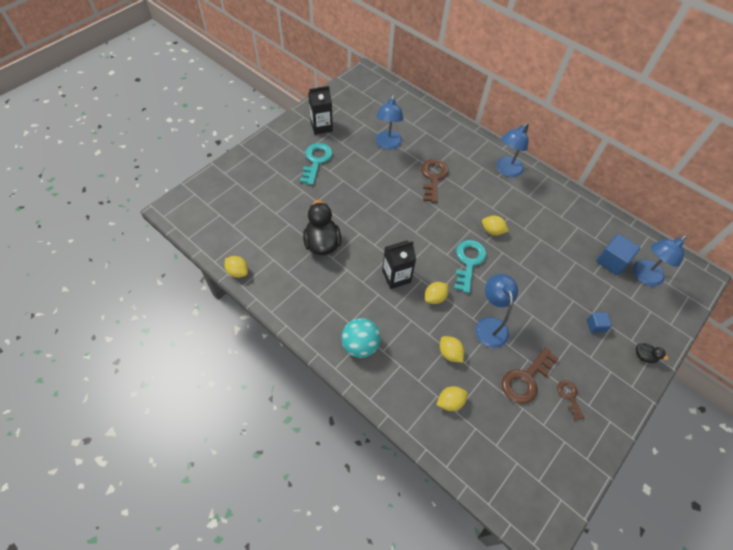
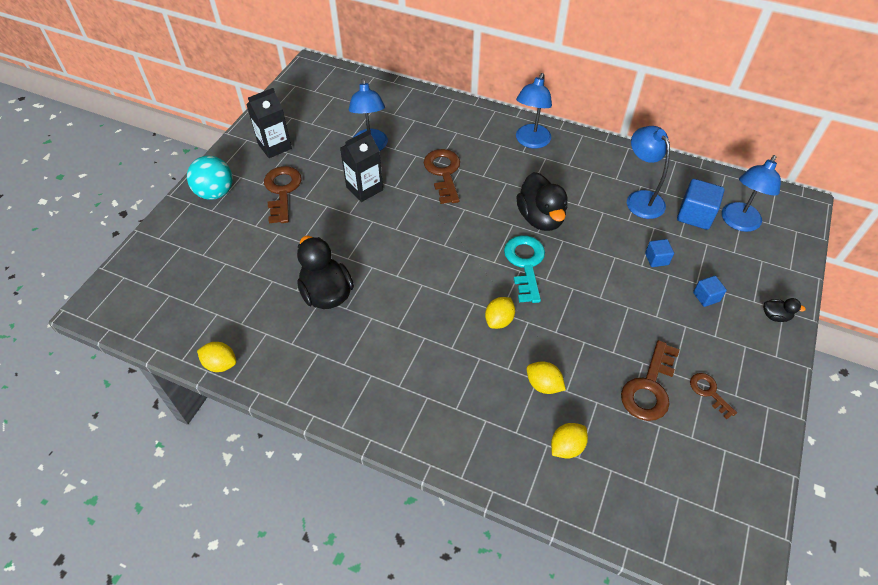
camera: 15 degrees left, 5 degrees down
turquoise key [300,143,333,185] -> brown key [264,166,302,223]
turquoise ball [341,318,381,358] -> turquoise ball moved to [187,156,233,200]
black carton [382,241,416,289] -> black carton moved to [340,129,383,202]
blue lamp [476,274,518,348] -> blue lamp moved to [627,126,670,219]
yellow lemon [482,215,509,235] -> black duck [516,172,567,231]
none -> blue cube [645,239,674,267]

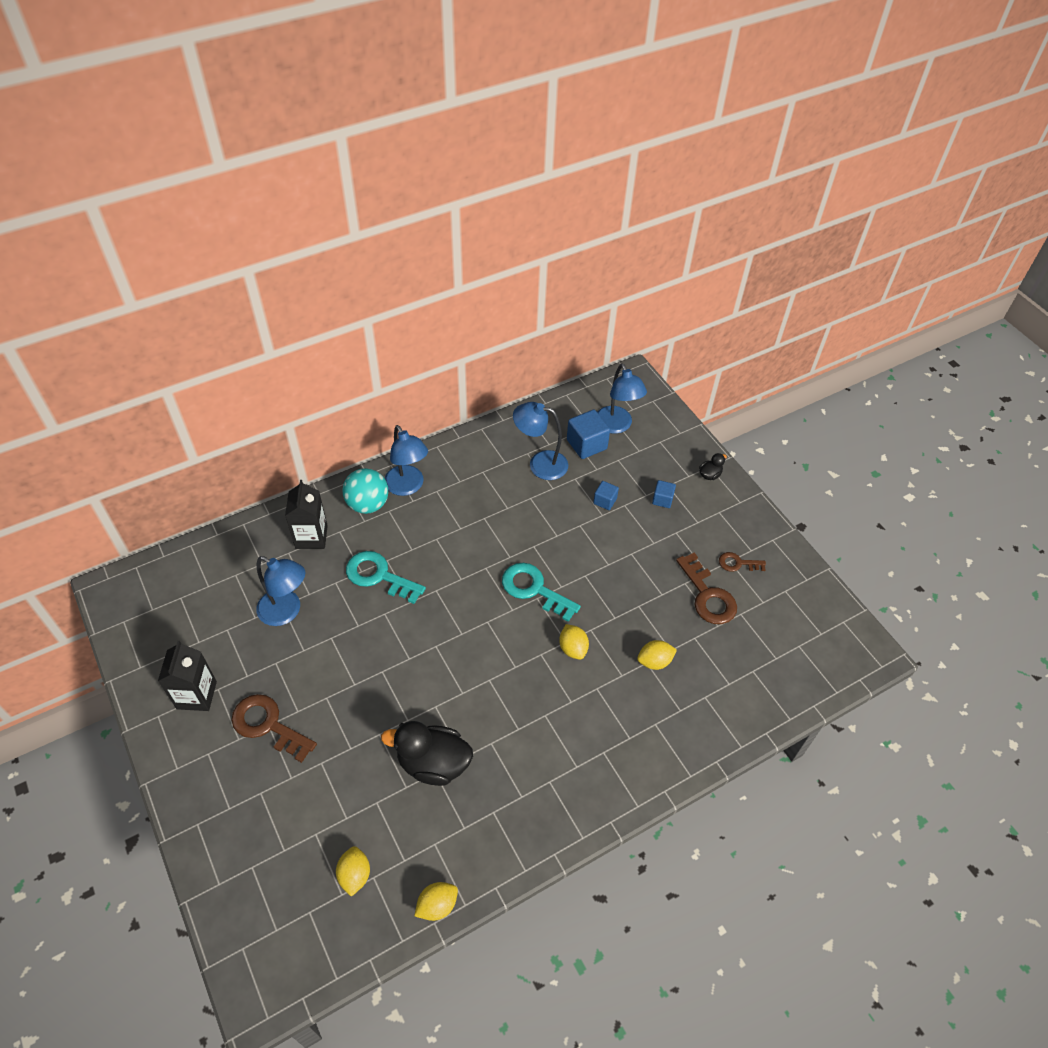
camera: 55 degrees left, 0 degrees up
turquoise ball [187,156,233,200] -> turquoise ball moved to [342,468,388,514]
black carton [340,129,383,202] -> black carton moved to [285,480,328,549]
brown key [424,149,460,204] -> turquoise key [346,551,426,604]
black duck [516,172,567,231] -> none
yellow lemon [551,423,588,459] -> yellow lemon moved to [336,846,370,897]

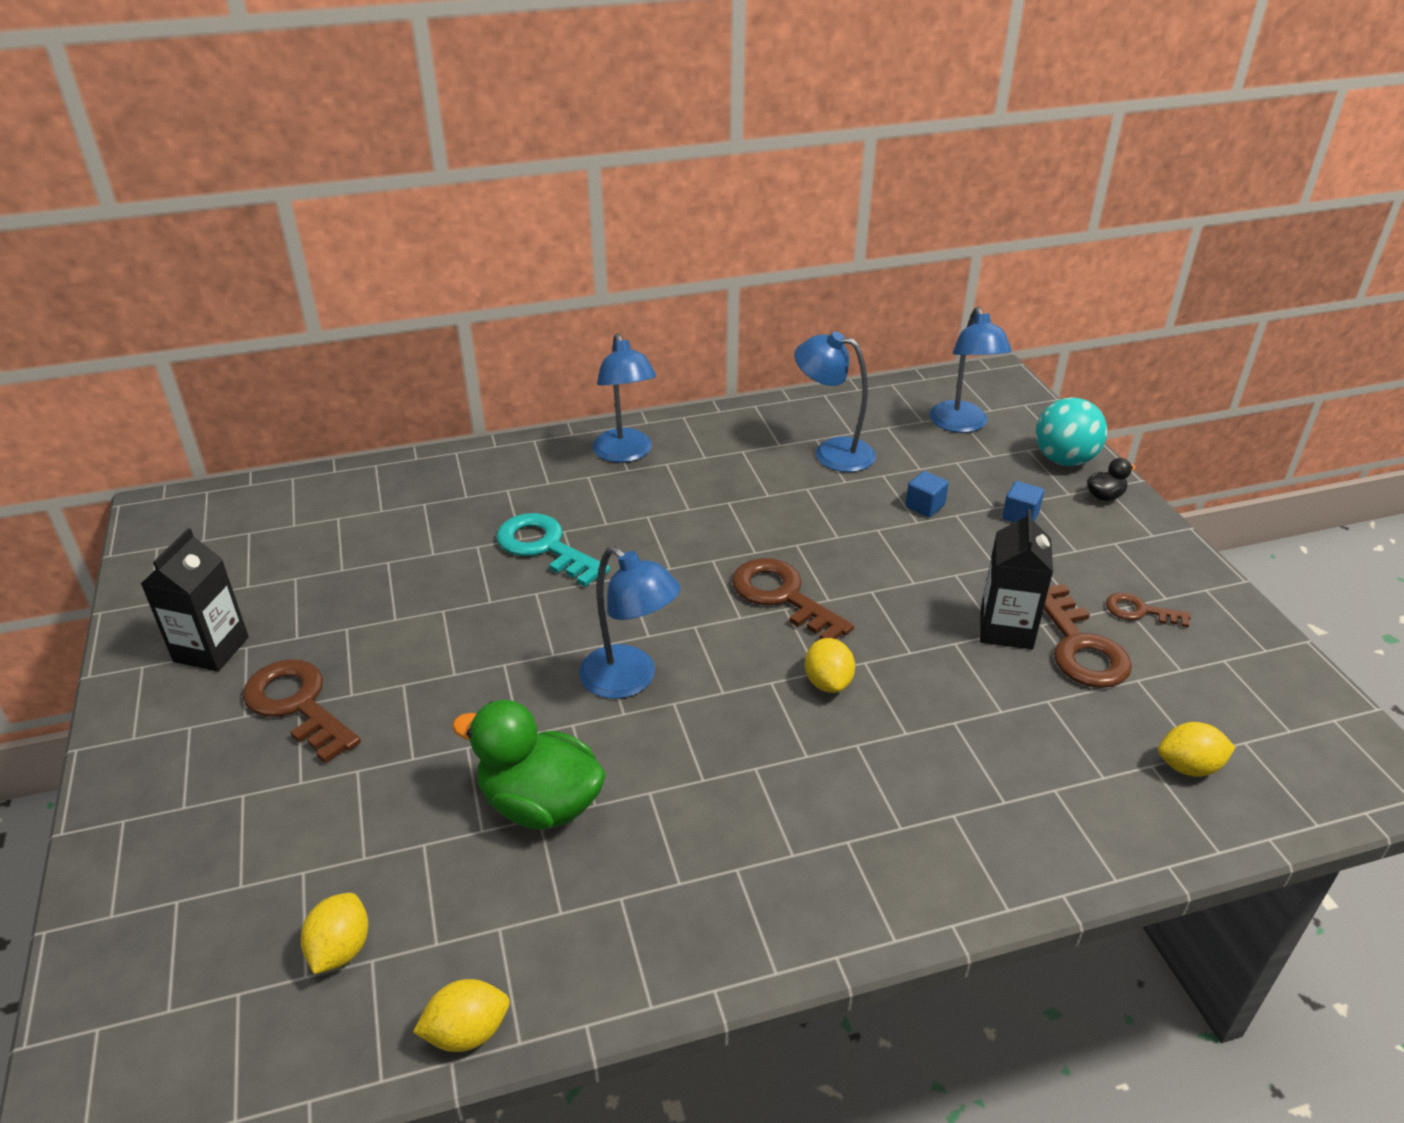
camera: 15 degrees right, 15 degrees down
blue lamp [256,556,305,626] -> blue lamp moved to [579,546,681,699]
black carton [285,480,328,549] -> black carton moved to [980,509,1053,650]
turquoise ball [342,468,388,514] -> turquoise ball moved to [1036,397,1107,466]
black duck [381,721,473,786] -> green duck [452,700,606,829]
turquoise key [502,563,581,622] -> brown key [732,558,854,640]
blue cube [567,410,610,459] -> none
yellow lemon [637,640,677,670] -> yellow lemon moved to [1158,722,1236,777]

